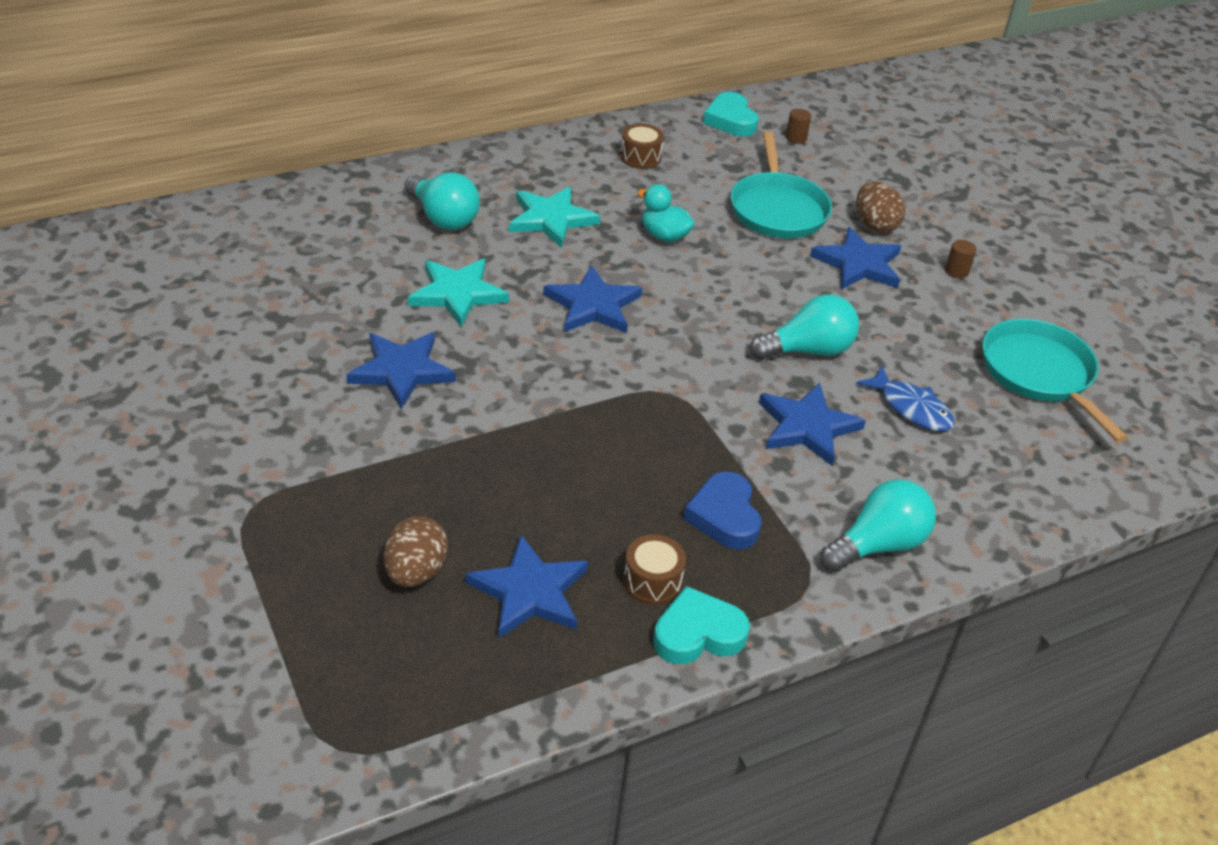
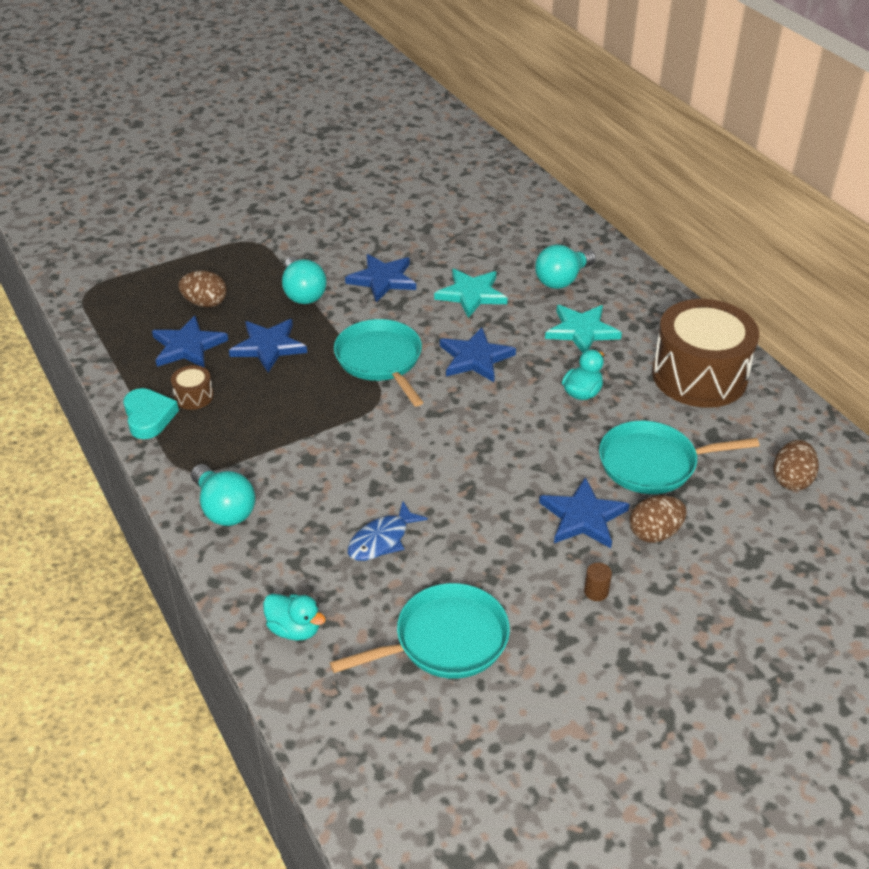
camera: 90 degrees right, 0 degrees up
brown drum [620,123,664,169] -> brown drum [652,299,759,408], size x2.50
blue heart [683,471,761,550] -> none
turquoise heart [703,92,759,136] -> none
turquoise light bulb [750,294,859,360] -> turquoise light bulb moved to [282,257,327,304]
blue star [759,383,866,466] -> blue star moved to [229,319,307,372]
brown cylinder [786,109,811,144] -> brown egg [773,440,819,491]
none -> turquoise duck [263,594,326,641]
none -> turquoise pan [334,319,424,406]

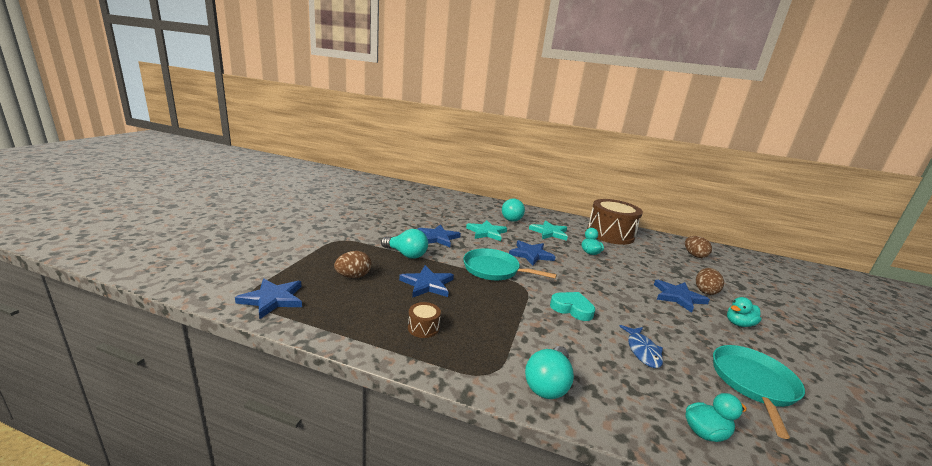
camera: 45 degrees left, 20 degrees down
turquoise heart [123,388,179,439] -> turquoise heart moved to [550,292,595,321]
blue star [152,316,228,368] -> blue star moved to [235,279,302,319]
turquoise light bulb [191,464,256,526] -> turquoise light bulb turned 105 degrees clockwise [525,346,574,399]
brown cylinder [584,563,612,601] -> turquoise duck [727,297,762,327]
turquoise pan [599,421,760,494] -> none

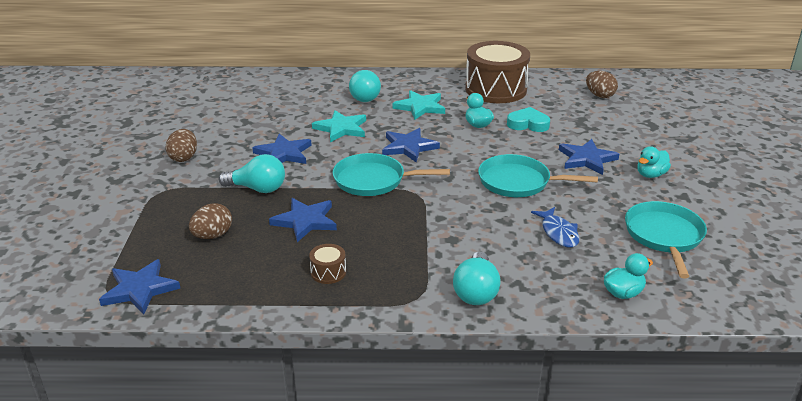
camera: 15 degrees left, 10 degrees up
turquoise heart [550,292,595,321] -> turquoise heart moved to [507,107,550,132]
brown egg [696,268,724,295] -> brown egg moved to [165,129,197,162]
none -> turquoise pan [478,154,598,197]

